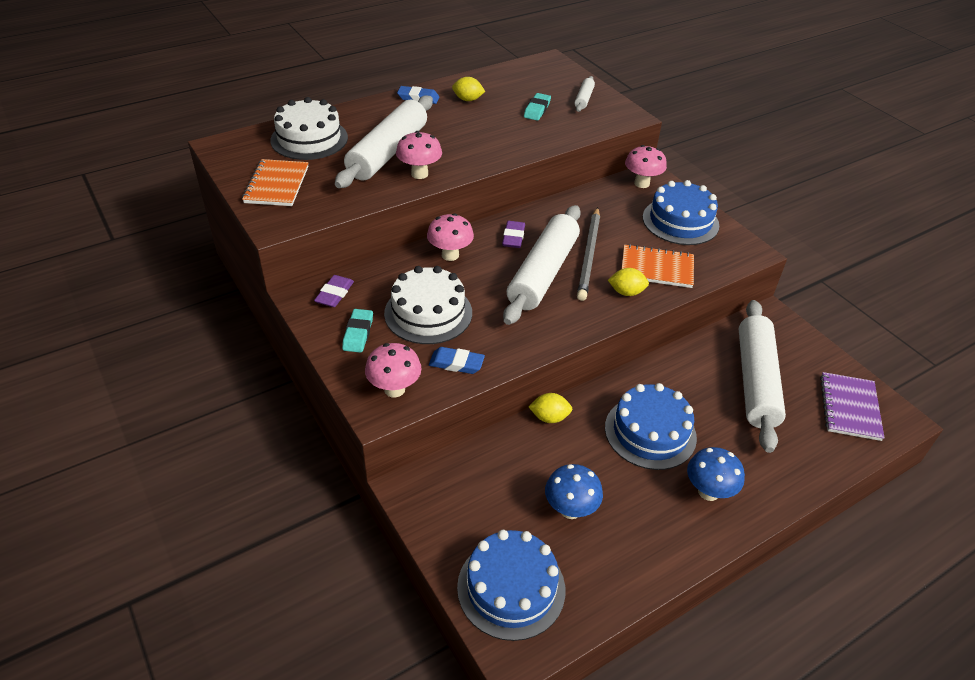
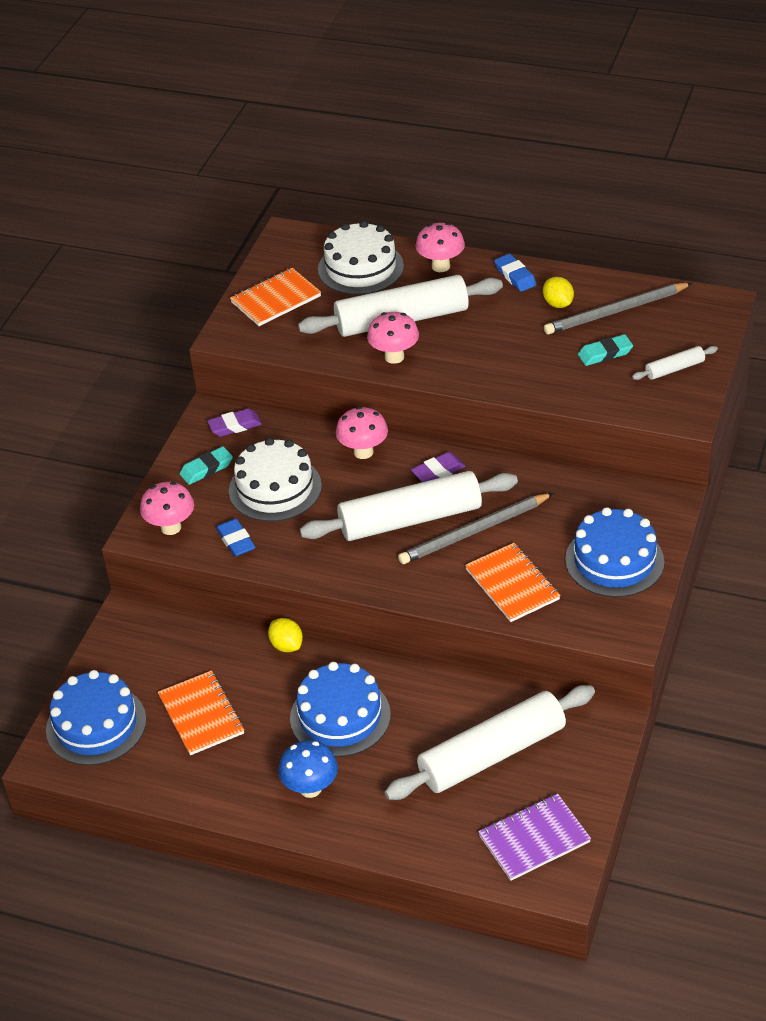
camera: 55 degrees right, 0 degrees up
blue mushroom [545,464,603,519] -> orange notebook [158,671,244,755]
yellow lemon [608,268,649,296] -> none
pink mushroom [625,145,667,188] -> pink mushroom moved to [415,223,465,272]
none -> grey pencil [544,283,692,335]

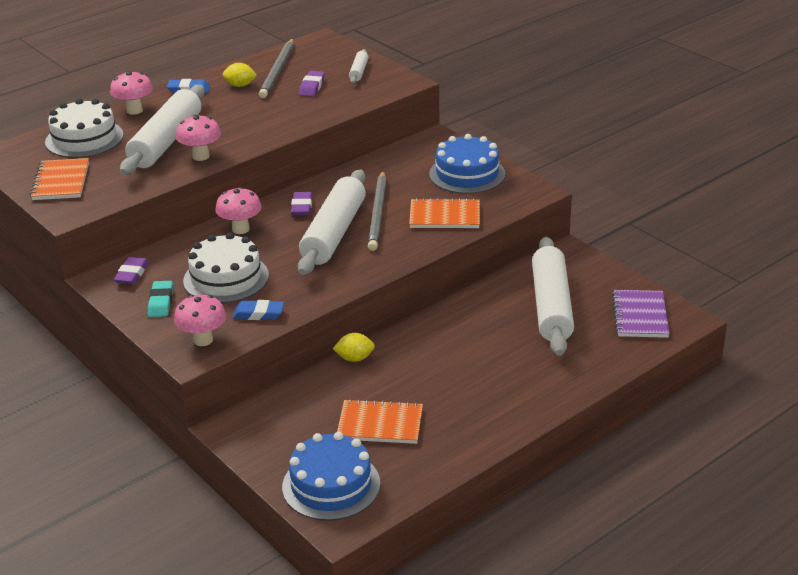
camera: 60 degrees left, 10 degrees down
blue mushroom [278,740,338,798] -> none
blue cake [290,662,391,757] -> none
turquoise eraser [578,334,633,366] -> purple eraser [299,71,325,97]

